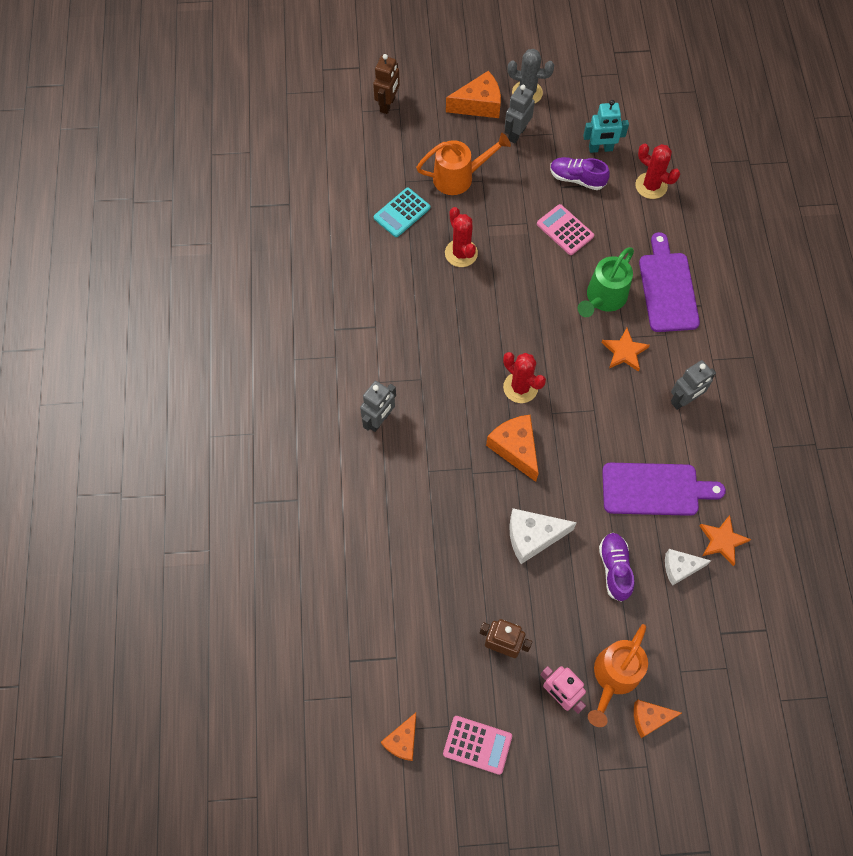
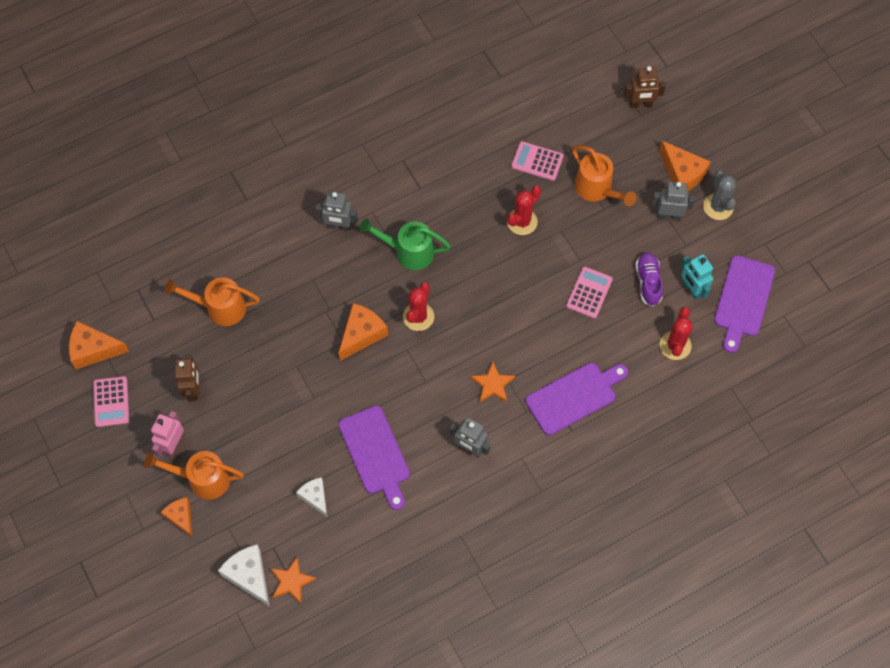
camera: 65 degrees right, 0 degrees up
turquoise calculator [374,188,430,237] -> pink calculator [511,141,564,181]
orange cheese [381,713,416,761] -> orange cheese [69,321,129,369], size x1.53
white cheese [509,508,577,564] -> white cheese moved to [218,544,270,607]
green watering can [578,247,634,317] -> green watering can moved to [359,218,451,270]
purple shoe [599,533,634,602] -> none
orange star [699,515,751,566] -> orange star moved to [271,557,316,603]
none -> orange watering can [165,277,260,326]
none -> purple cutting board [714,255,775,353]

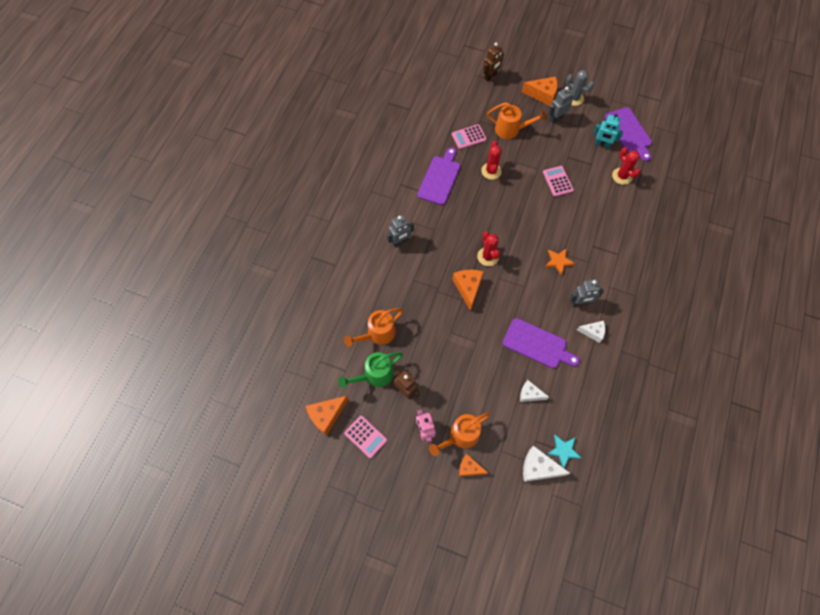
camera: 40 degrees left, 0 degrees up
orange star [271,557,316,603] -> turquoise star [548,435,581,468]
green watering can [359,218,451,270] -> green watering can moved to [338,352,403,388]
purple cutting board [526,363,628,435] -> purple cutting board moved to [417,147,461,205]
purple shoe [636,252,663,306] -> none
none -> white cheese [577,321,605,343]

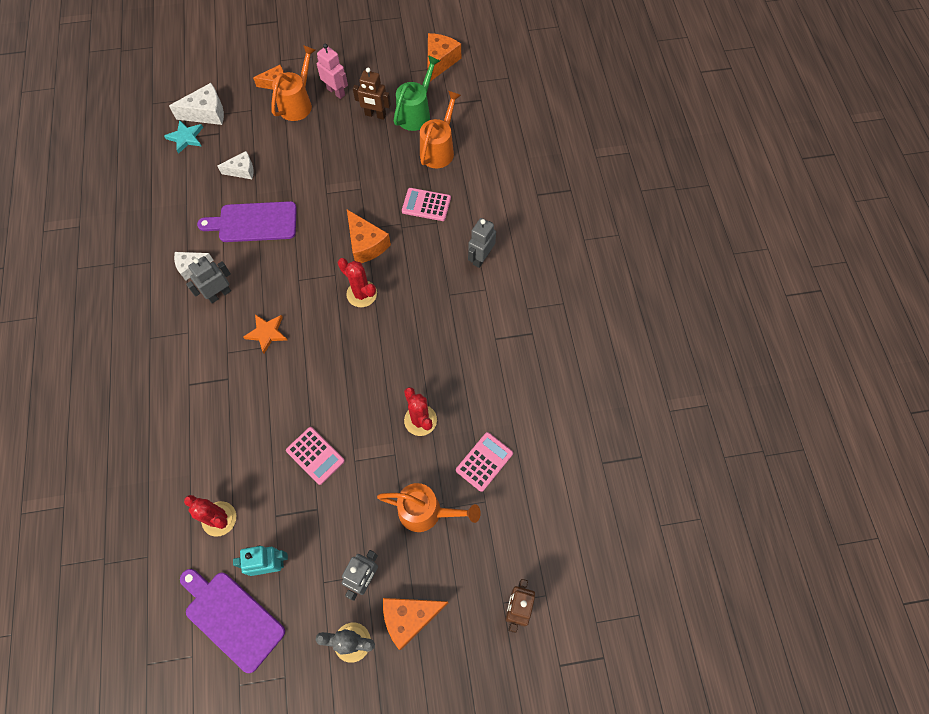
camera: 150 degrees right, 0 degrees up
pink calculator [344,416,387,458] -> pink calculator moved to [402,188,451,221]
purple cutting board [417,147,461,205] -> none
orange watering can [487,102,547,139] -> orange watering can turned 150 degrees counterclockwise [377,483,481,532]

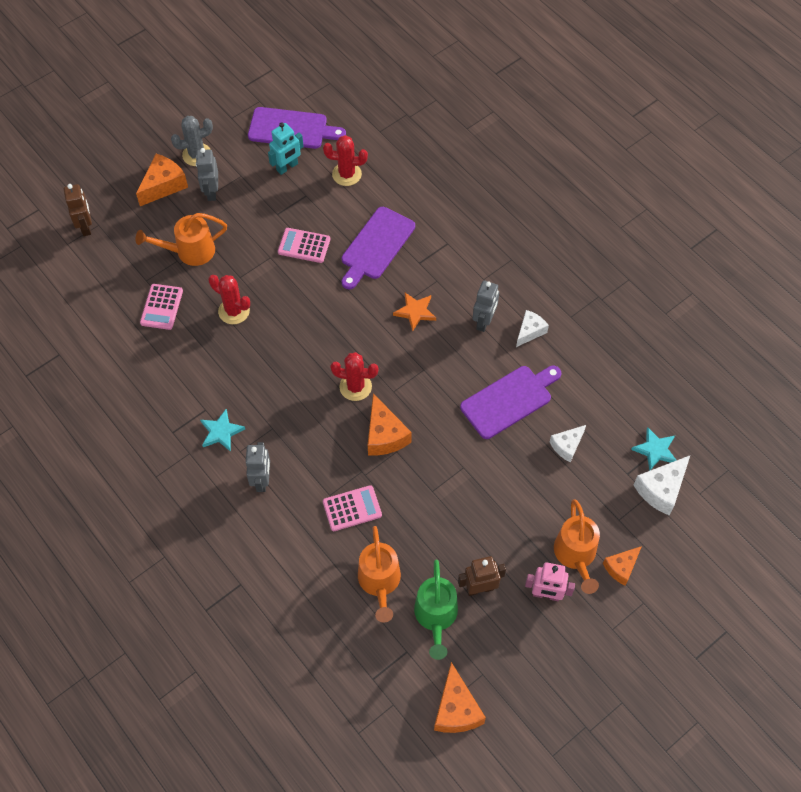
camera: 150 degrees right, 5 degrees down
orange cheese [347,210,391,263] -> orange cheese turned 135 degrees counterclockwise [368,394,412,455]
none -> turquoise star [200,409,245,452]
none -> purple cutting board [342,207,415,289]

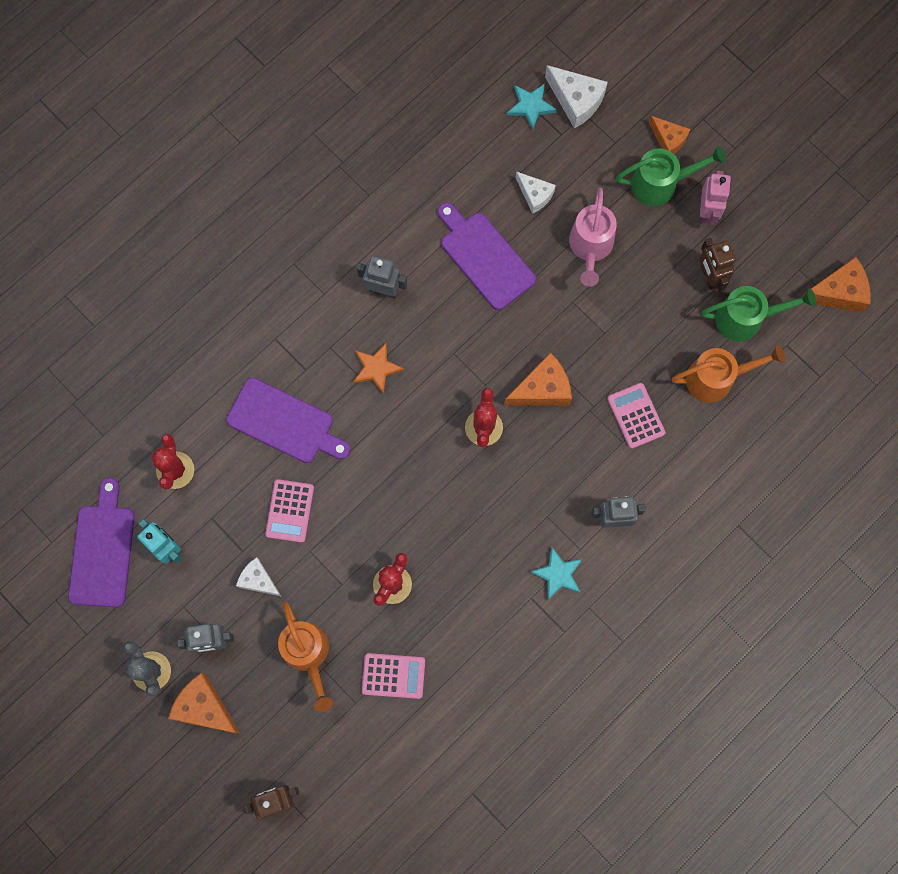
camera: 95 degrees left, 15 degrees up
white cheese [516,310,549,347] -> white cheese moved to [236,557,282,597]
orange watering can [554,499,600,594] -> green watering can [616,146,726,206]
none -> pink watering can [569,187,617,287]

